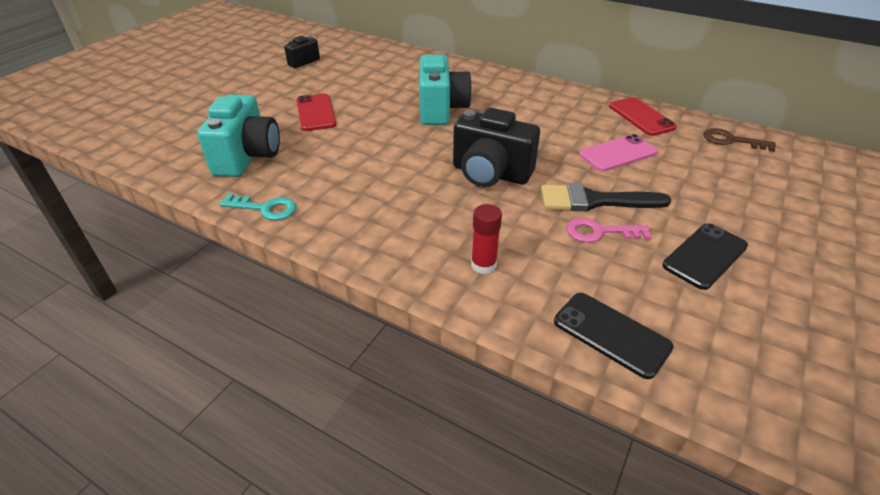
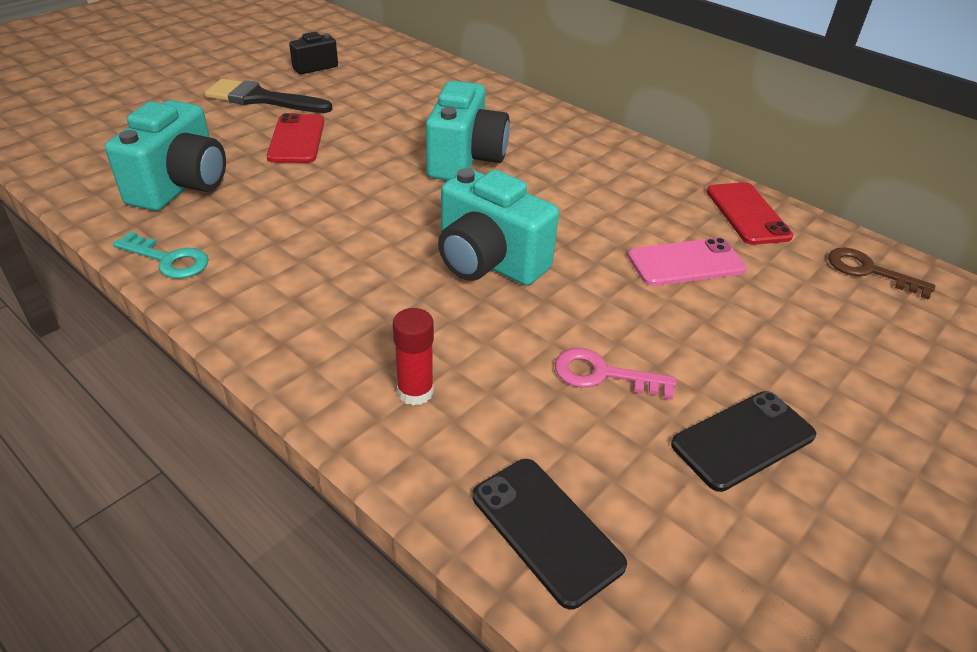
camera: 10 degrees right, 0 degrees up
black camera [453,108,540,187] -> turquoise camera [438,168,559,286]
black brush [541,183,671,211] -> black brush moved to [205,79,333,113]

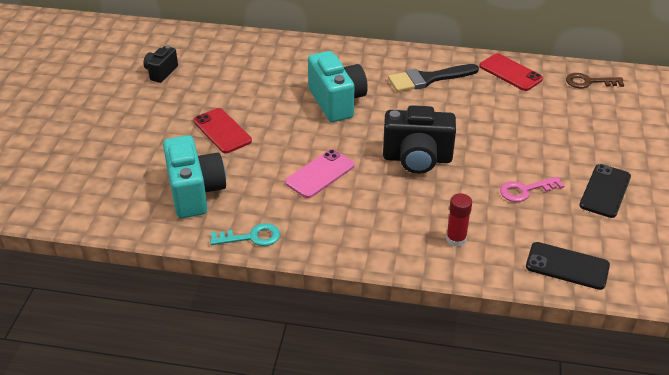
camera: 30 degrees left, 0 degrees up
black brush [205,79,333,113] -> black brush moved to [388,64,479,92]
turquoise camera [438,168,559,286] -> black camera [383,105,456,174]
pink phone [628,238,747,286] -> pink phone moved to [285,149,355,198]

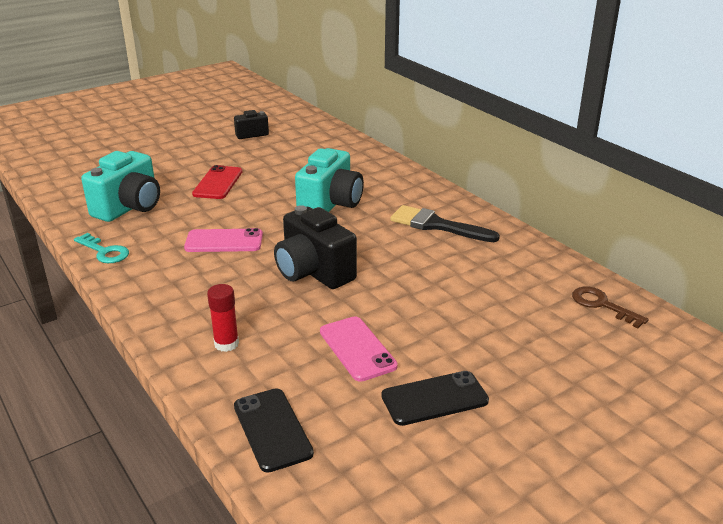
camera: 45 degrees right, 10 degrees down
red phone [479,53,543,91] -> none
pink key [500,176,564,202] -> pink phone [320,316,398,382]

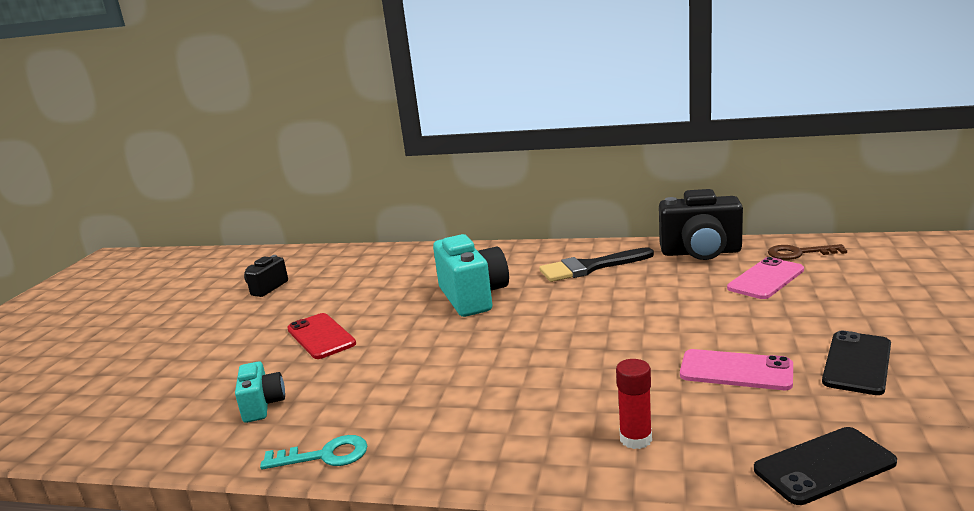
camera: 40 degrees left, 10 degrees down
turquoise camera [81,151,160,222] -> turquoise camera [235,361,285,423], size x0.55
pink phone [184,228,263,252] -> pink phone moved to [727,257,804,299]
black phone [234,389,314,473] -> black phone turned 45 degrees counterclockwise [754,427,897,505]
black camera [274,205,357,289] -> black camera moved to [659,189,743,260]

